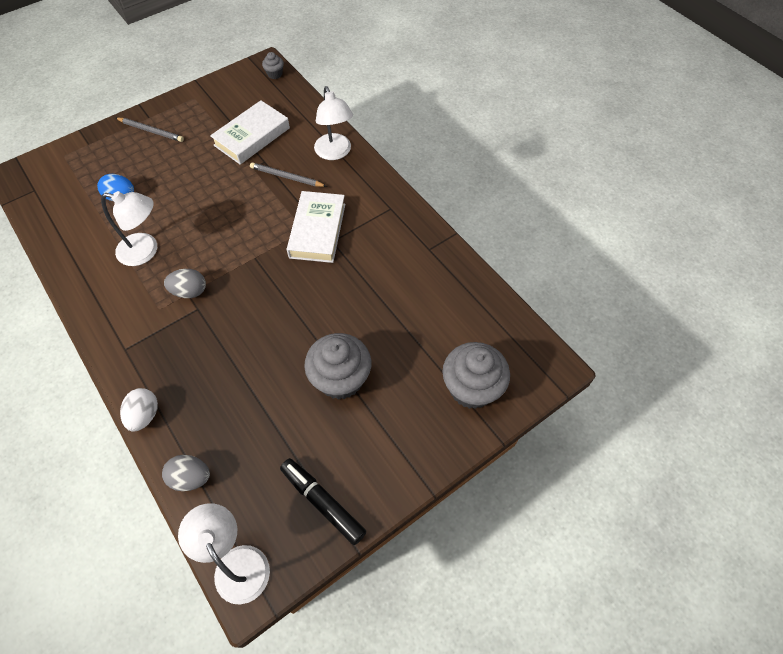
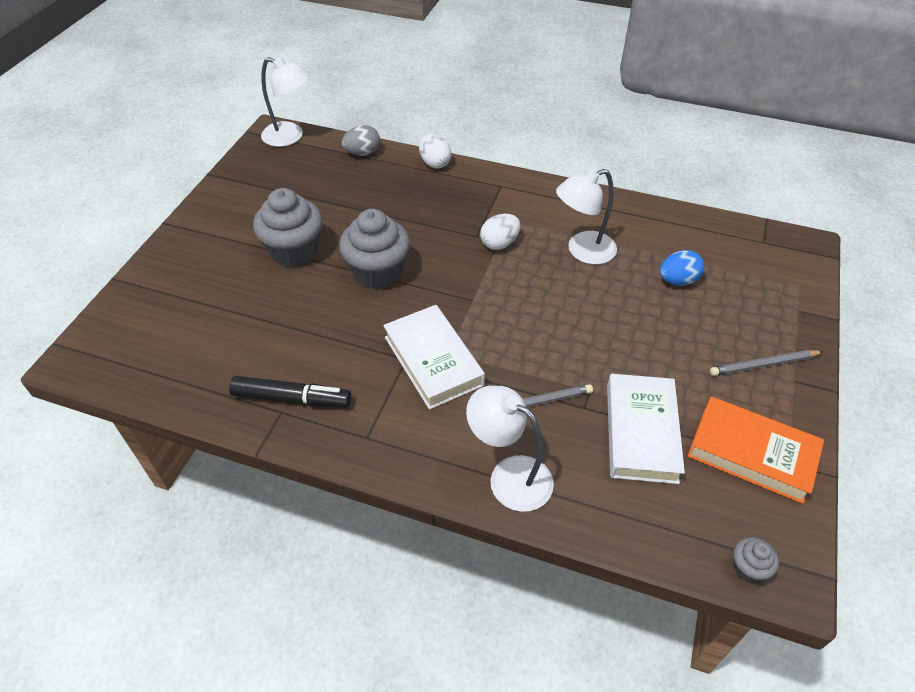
camera: 145 degrees right, 10 degrees down
grey egg [164,269,206,298] -> white egg [480,214,520,250]
black marker [280,458,366,545] -> black marker moved to [229,376,351,408]
grey cupcake [442,342,510,409] -> grey cupcake moved to [339,209,410,289]
none -> orange book [688,396,824,504]

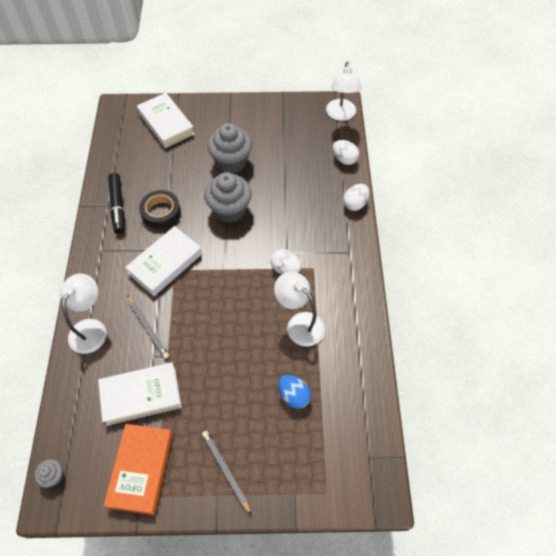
camera: 70 degrees right, 10 degrees up
grey egg [342,125,380,156] -> white egg [333,140,359,165]
none -> white book [137,93,195,148]
none -> black tape [139,190,181,229]

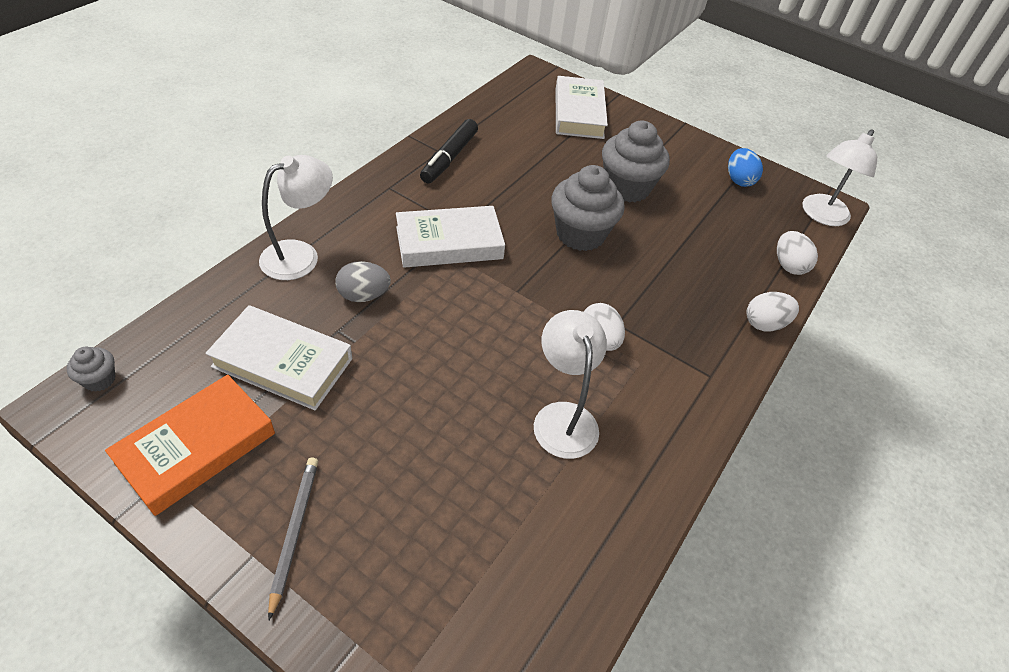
camera: 30 degrees right, 10 degrees down
grey pencil [127,295,169,359] -> grey egg [335,261,391,302]
black tape [139,190,181,229] -> none
blue egg [278,375,311,409] -> blue egg moved to [728,148,763,187]

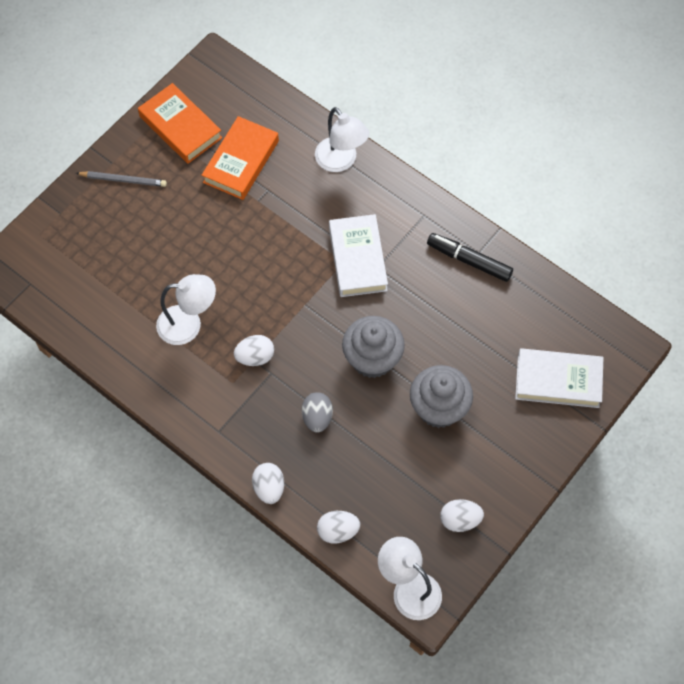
camera: 100 degrees right, 15 degrees up
grey cupcake [67,347,116,392] -> none
white book [205,305,352,411] -> orange book [202,116,279,200]
grey egg [335,261,391,302] -> grey egg moved to [302,392,333,433]
blue egg [728,148,763,187] -> white egg [440,499,484,532]

